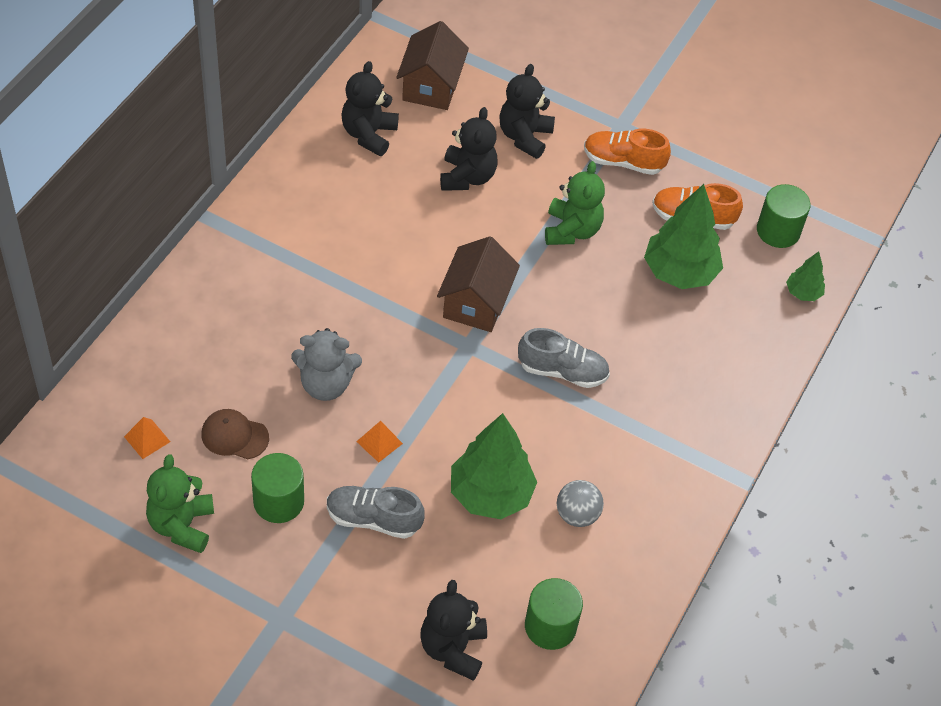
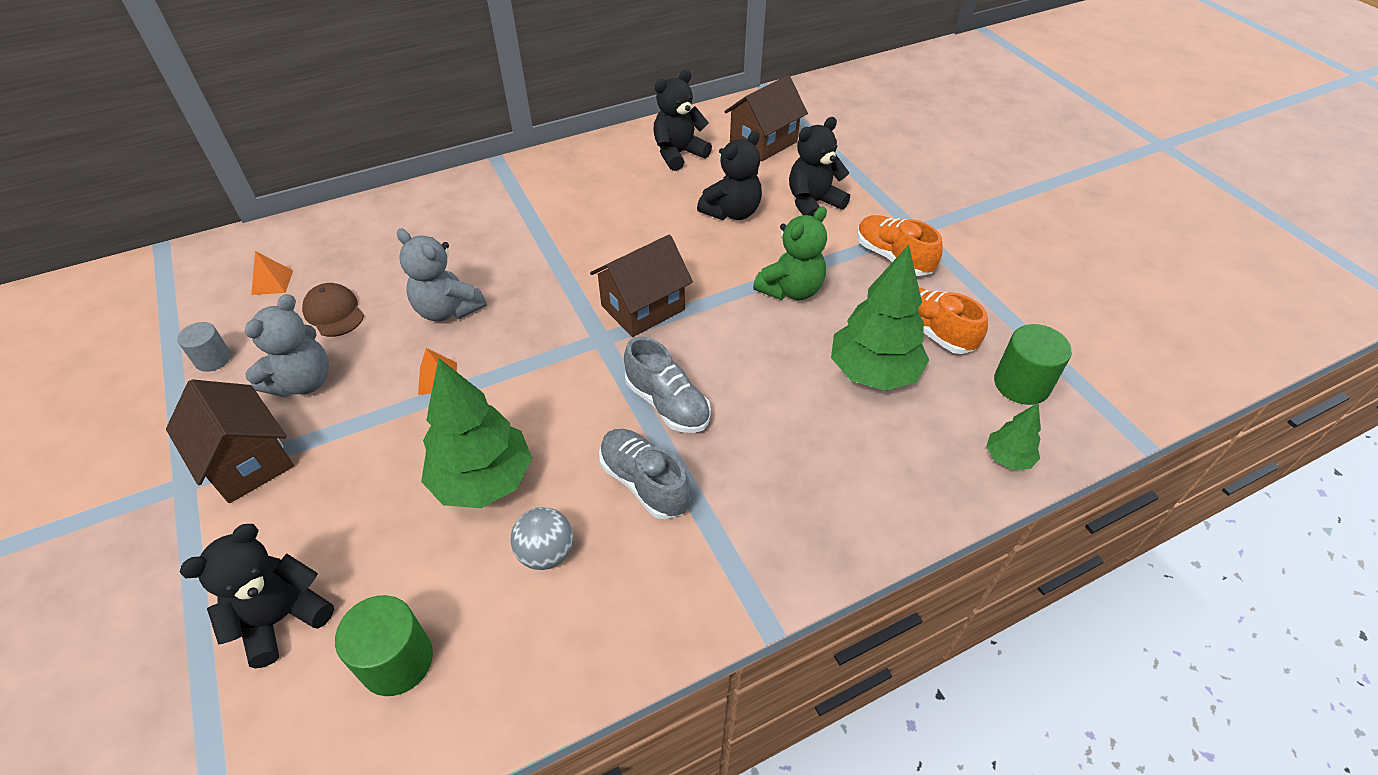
camera: 40 degrees right, 5 degrees down
green teddy bear [146,454,214,553] -> grey cylinder [177,322,231,372]
green cylinder [251,453,304,523] -> grey teddy bear [245,294,329,398]
grey shoe [327,486,425,539] -> grey shoe moved to [599,429,691,519]
none -> brown house [166,379,294,503]

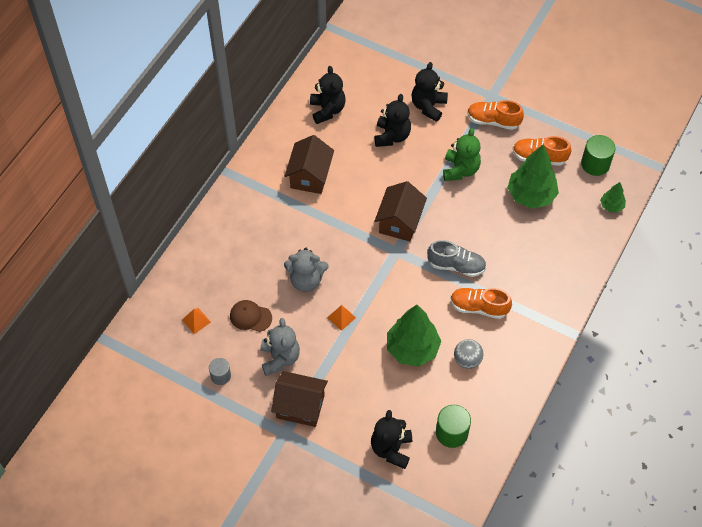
camera: 35 degrees left, 10 degrees up
grey shoe [599,429,691,519] -> orange shoe [450,288,512,319]
black teddy bear [653,70,712,171] -> black teddy bear turned 150 degrees clockwise [310,66,346,124]
brown house [724,75,808,162] -> brown house moved to [285,135,334,194]

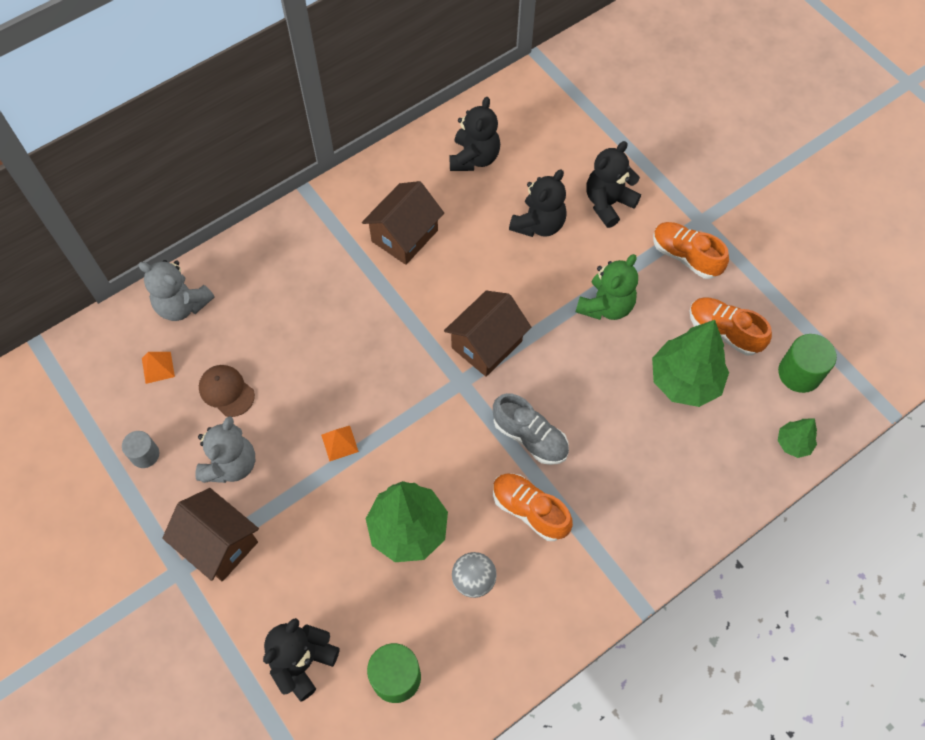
camera: 25 degrees right, 5 degrees up
grey teddy bear [284,248,328,292] -> grey teddy bear moved to [138,260,214,321]

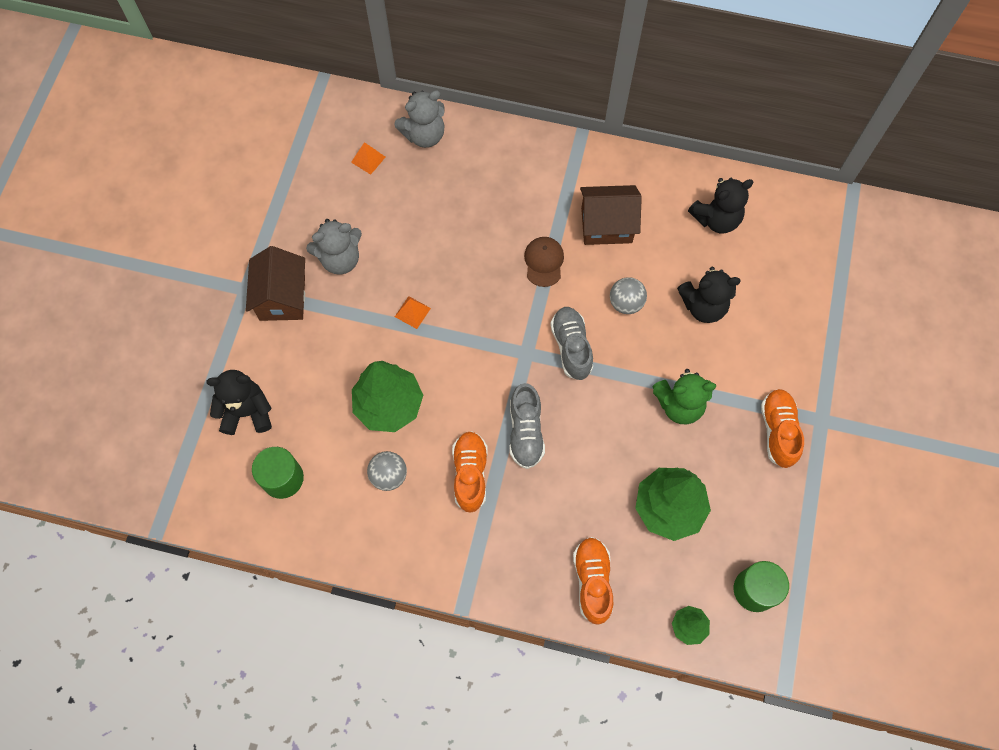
camera: 50 degrees right, 5 degrees up
grey cylinder [122,431,159,468] -> none
grey teddy bear [138,260,214,321] -> grey teddy bear turned 105 degrees counterclockwise [394,90,445,148]
brown cap [199,365,255,417] -> brown cap moved to [524,237,564,287]
brown house [444,290,531,377] -> grey shoe [550,307,593,380]
black teddy bear [586,141,641,228] -> none
orange shoe [690,297,772,355] -> orange shoe moved to [573,537,613,625]
none -> grey ball [610,277,647,314]

